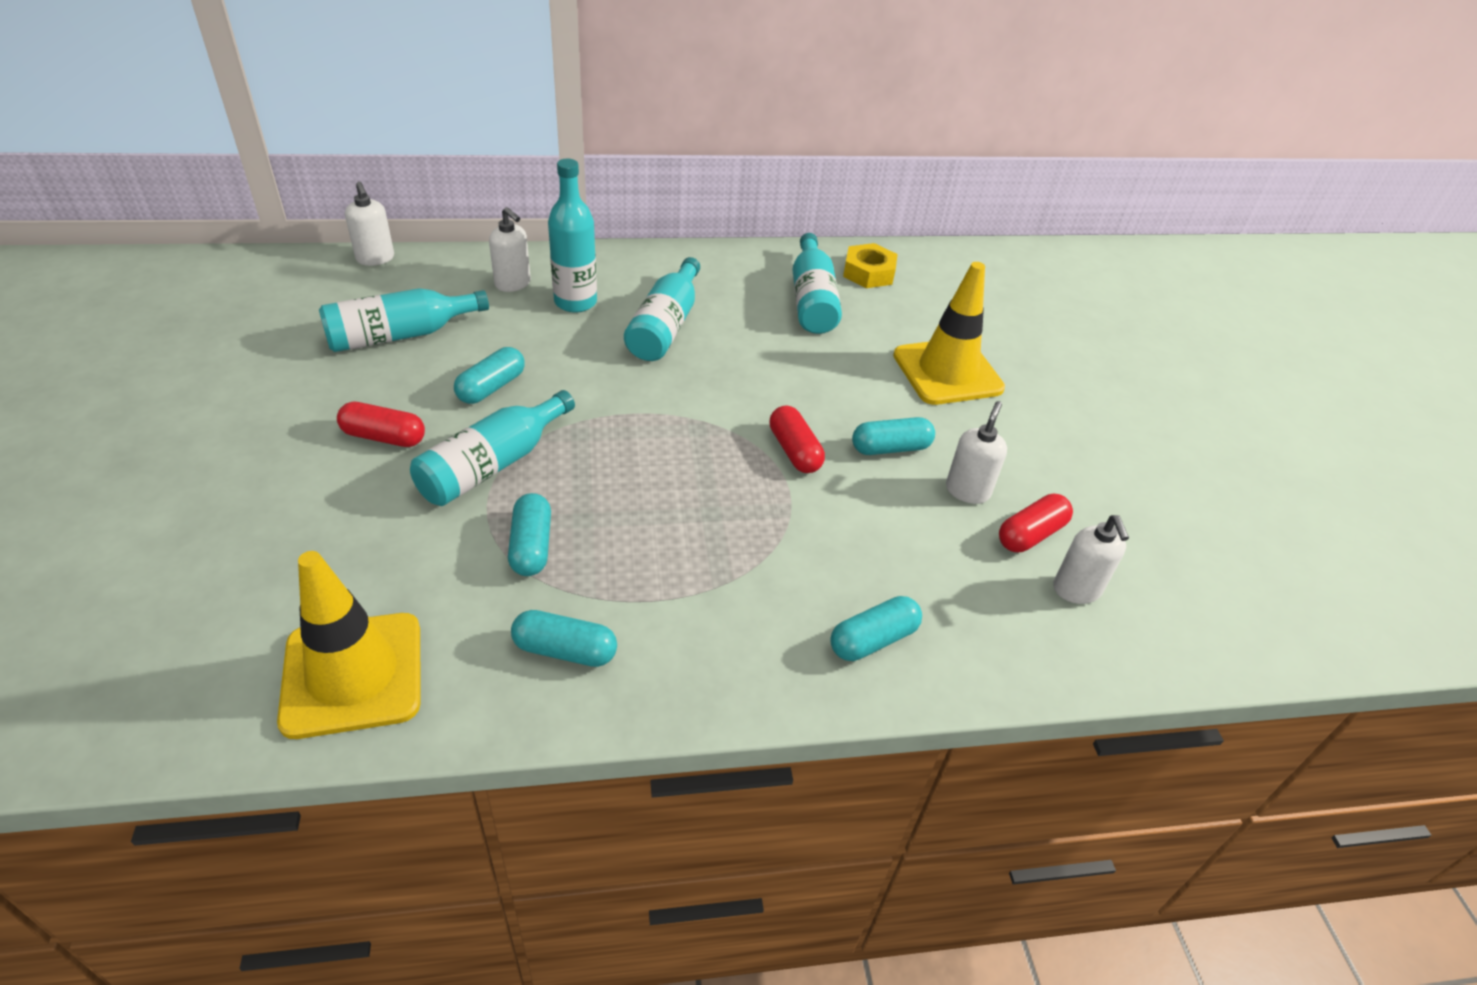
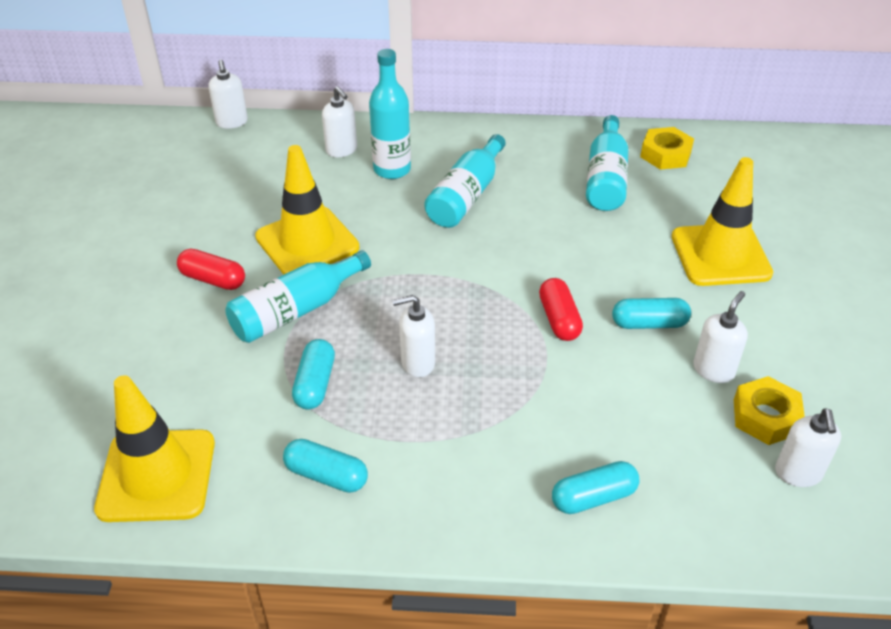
camera: 15 degrees right, 0 degrees up
turquoise bottle [319,288,489,352] -> none
turquoise capsule [454,347,525,404] -> yellow traffic cone [255,145,359,275]
red capsule [999,494,1073,552] -> yellow nut [734,376,805,445]
none -> white soap dispenser [392,295,435,377]

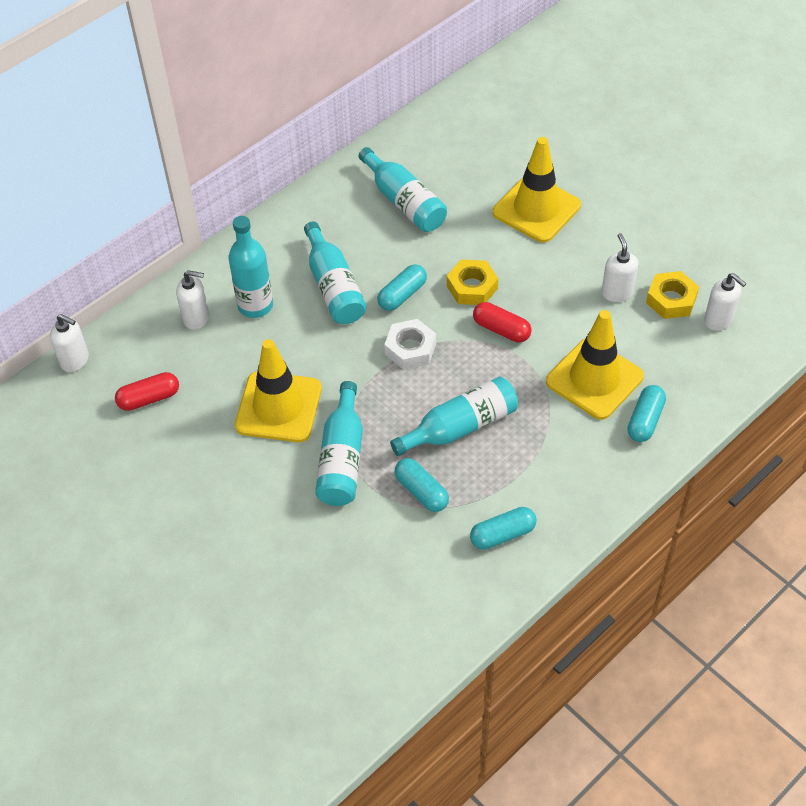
camera: 45 degrees left, 10 degrees up
yellow traffic cone [94,375,215,522] -> yellow traffic cone moved to [546,310,644,420]
red capsule [177,249,245,290] -> red capsule moved to [115,372,179,411]
white soap dispenser [392,295,435,377] -> turquoise bottle [390,377,518,456]
turquoise capsule [612,298,691,329] -> turquoise capsule moved to [377,264,427,311]
yellow nut [640,127,694,170] -> yellow nut moved to [447,259,498,305]
none -> white nut [384,319,436,370]

